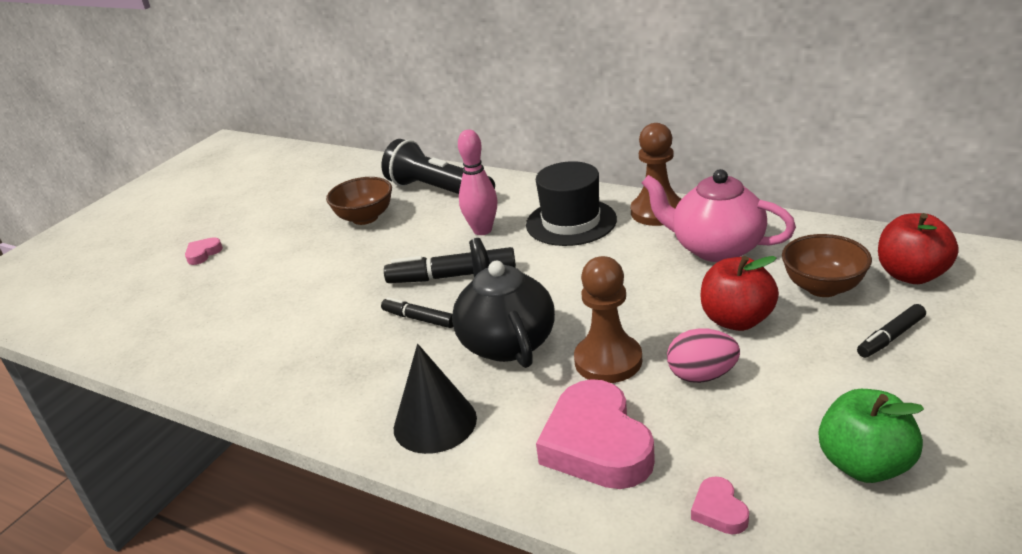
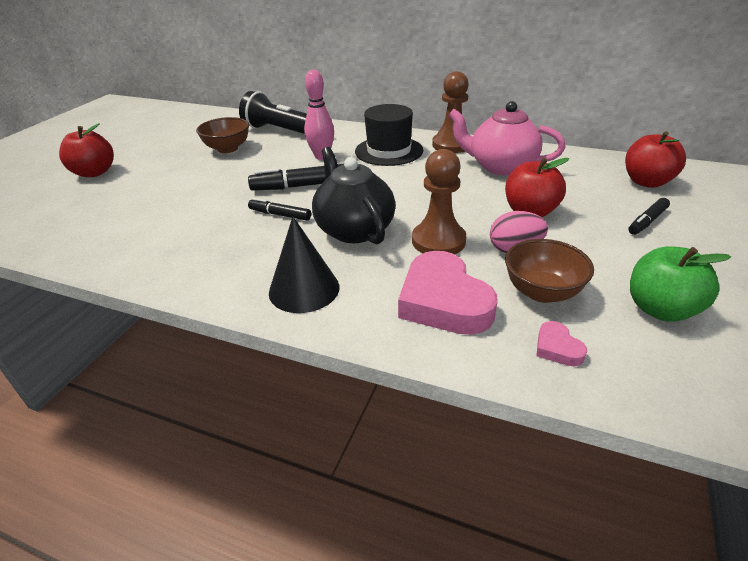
camera: 10 degrees left, 5 degrees up
pink heart [185,237,223,265] -> red apple [59,123,114,177]
brown bowl [782,234,872,297] -> brown bowl moved to [505,239,594,303]

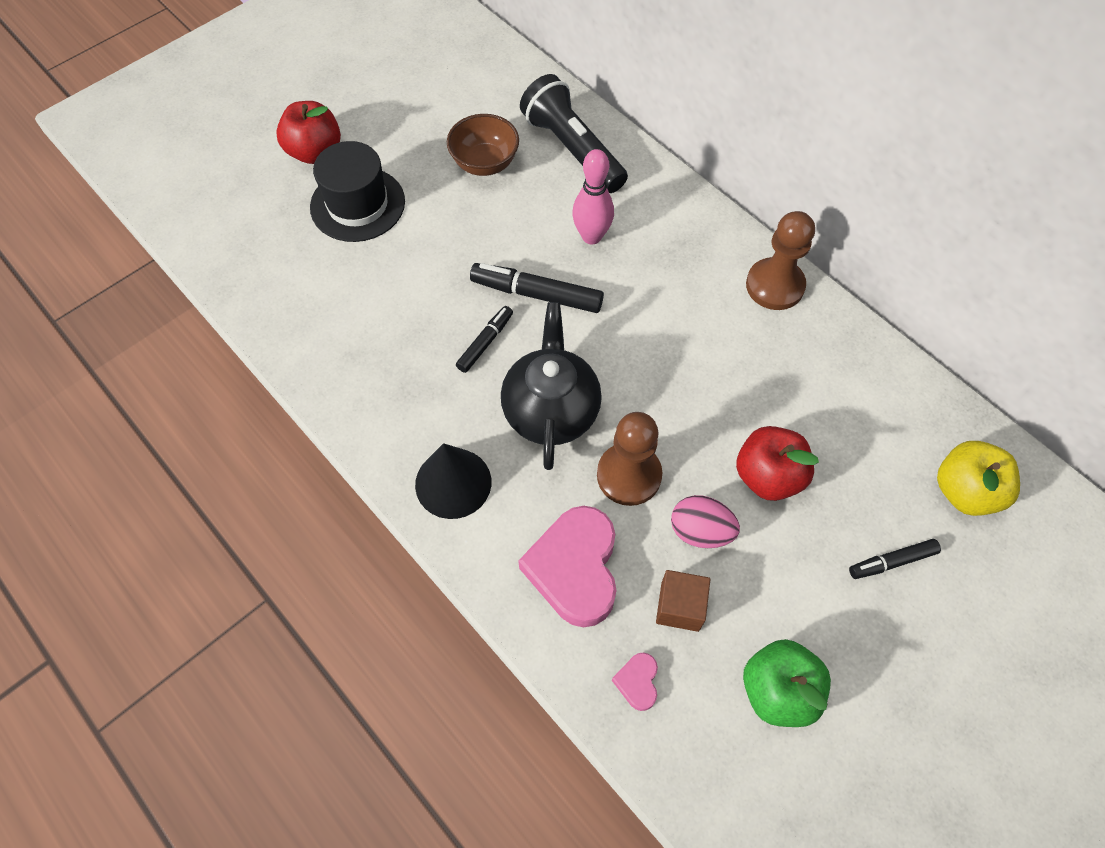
camera: 25 degrees right, 25 degrees up
black marker [248,198,311,221] -> black marker turned 75 degrees clockwise [456,306,513,373]
black hat [355,104,423,166] -> black hat moved to [310,141,405,242]
pink teapot [448,101,566,175] -> none
brown bowl [505,239,594,303] -> brown cube [656,570,711,632]
red apple [625,131,686,188] -> yellow apple [937,441,1020,516]

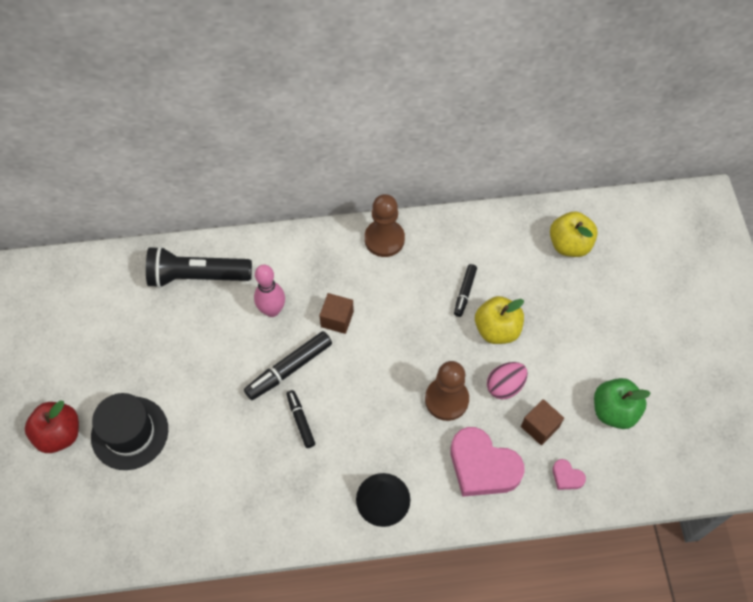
camera: 55 degrees left, 0 degrees up
brown bowl [447,114,519,176] -> none
black teapot [501,302,602,470] -> none
red apple [736,426,819,501] -> yellow apple [475,296,524,344]
black marker [849,539,941,579] -> black marker moved to [454,264,477,317]
none -> brown cube [319,293,354,334]

